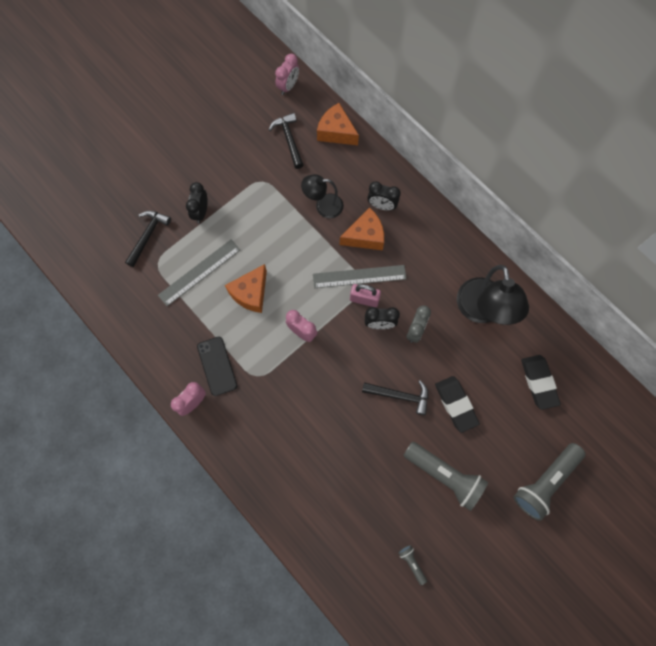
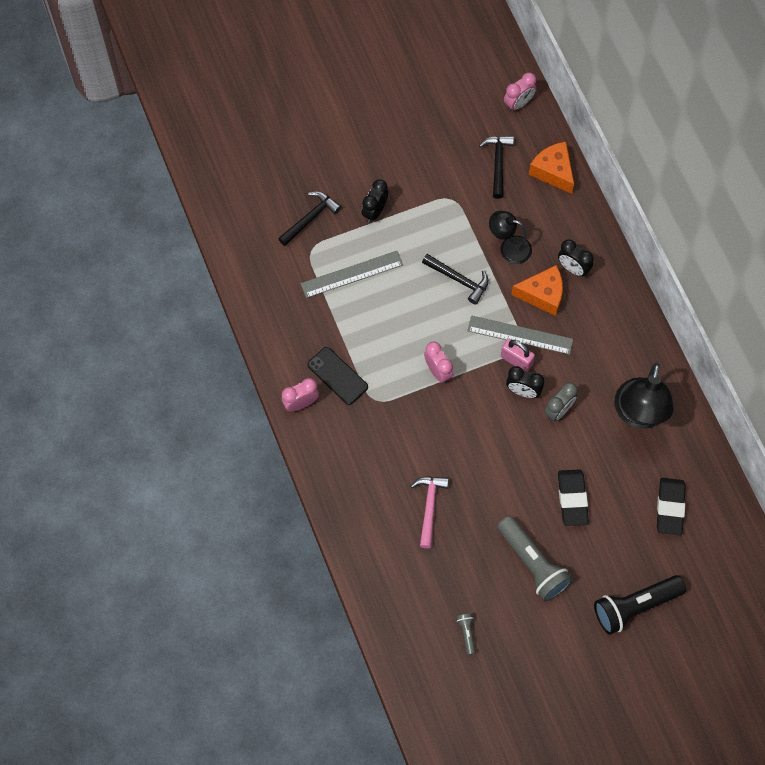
camera: 20 degrees right, 5 degrees down
black phone [197,337,237,396] -> black phone turned 45 degrees counterclockwise [307,347,368,405]
orange cheese [225,264,267,313] -> none
black hammer [362,380,428,415] -> black hammer moved to [422,254,489,304]
grey flashlight [513,443,586,521] -> black flashlight [594,575,686,635]
none -> pink hammer [411,476,449,549]

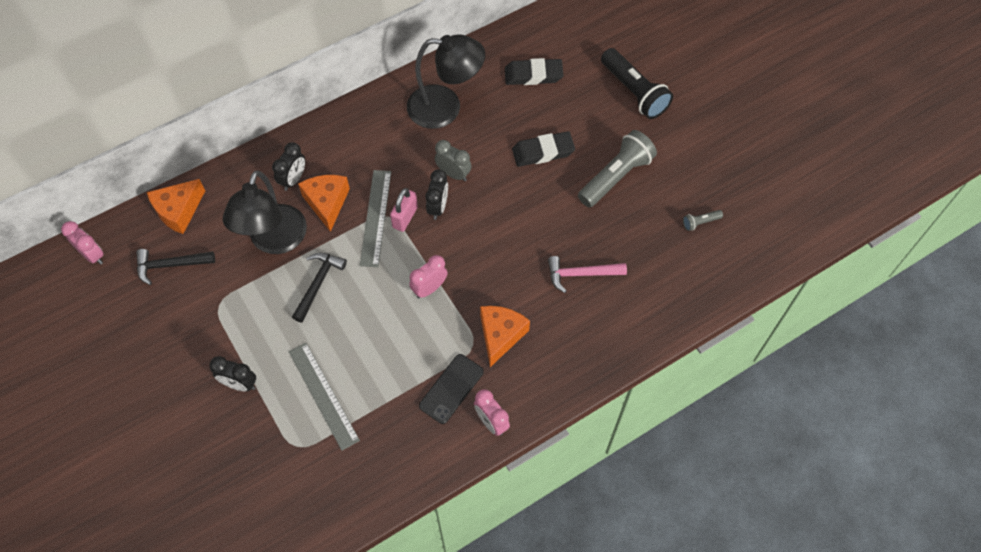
camera: 100 degrees left, 5 degrees down
black hammer [278,191,341,246] -> none
black lamp [489,211,532,264] -> black lamp [223,170,307,254], size x1.68
none -> orange cheese [480,306,530,367]

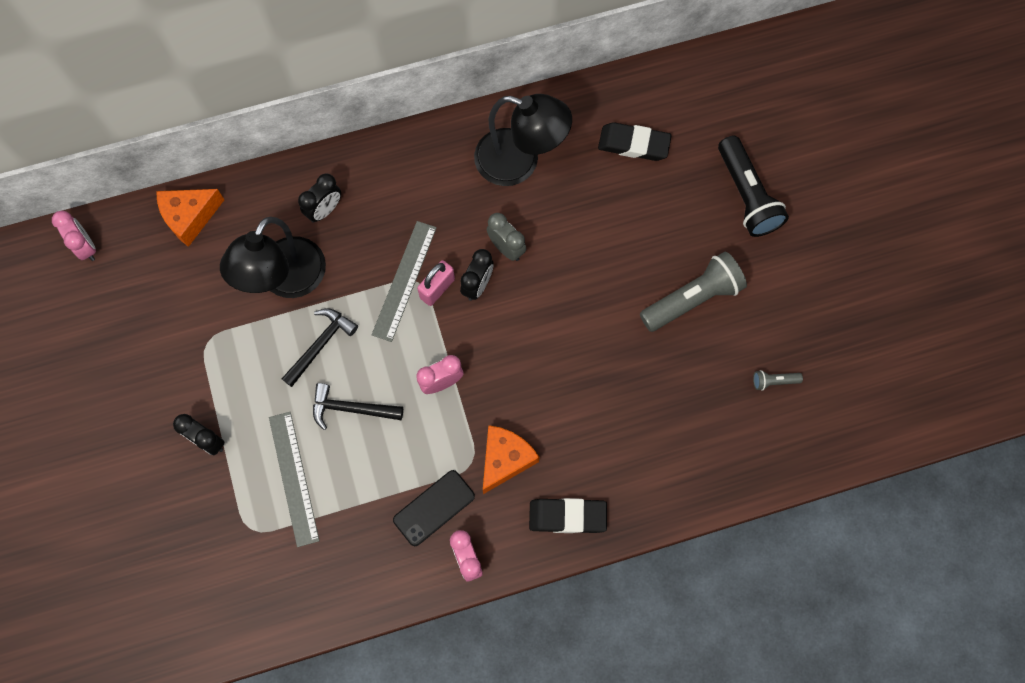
camera: 15 degrees right, 10 degrees up
black hammer [136,249,215,285] -> black hammer moved to [313,383,403,430]
orange cheese [298,175,350,232] -> none
black eraser [512,131,575,167] -> black eraser moved to [529,498,607,533]
pink hammer [548,256,627,293] -> none

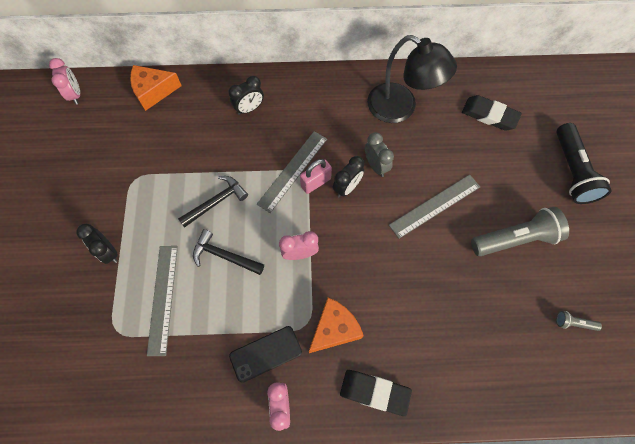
camera: 15 degrees right, 5 degrees down
black lamp [220,217,326,298] -> none
none -> grey ruler [389,174,480,239]

